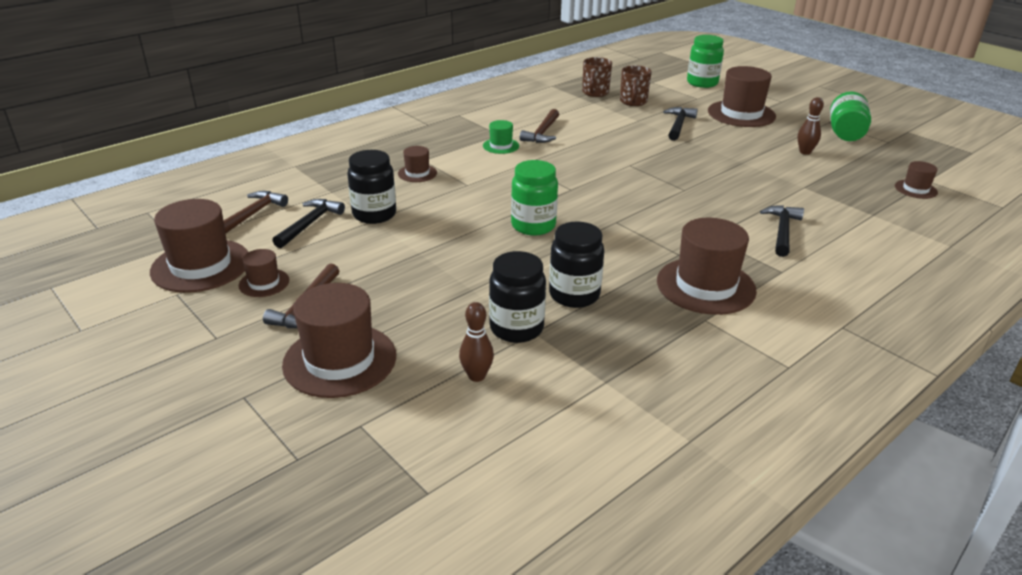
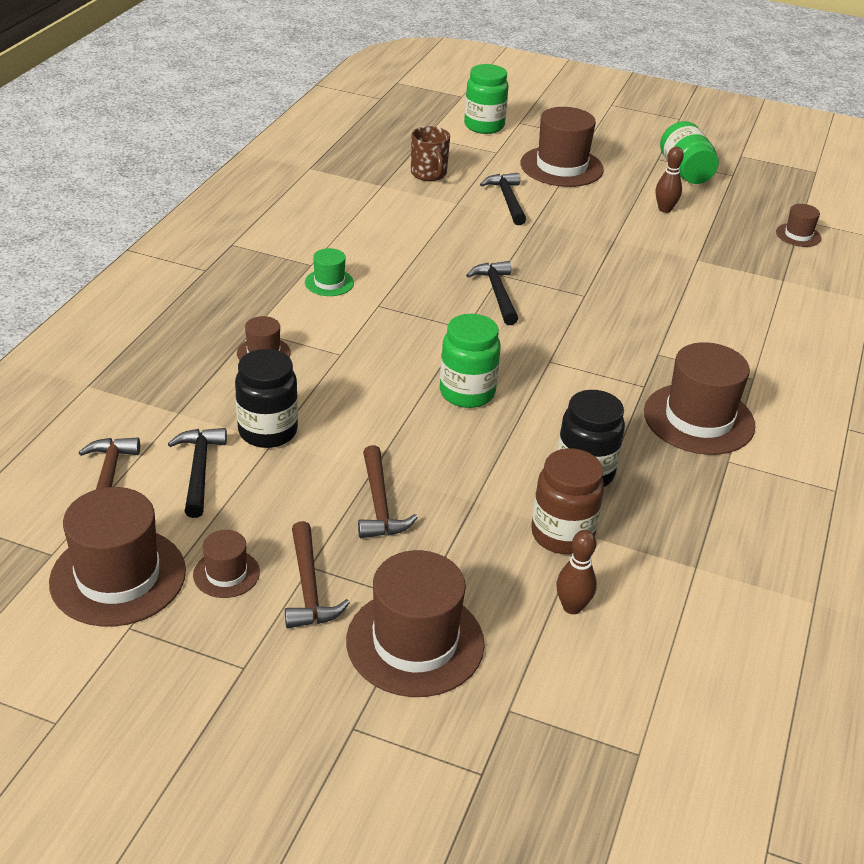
camera: 30 degrees left, 5 degrees up
black jar [489,251,546,343] -> brown jar [531,448,604,554]
brown hammer [520,109,559,143] -> brown hammer moved to [358,445,418,538]
brown mug [582,57,612,97] -> none
black hammer [760,205,804,257] -> black hammer moved to [466,261,518,325]

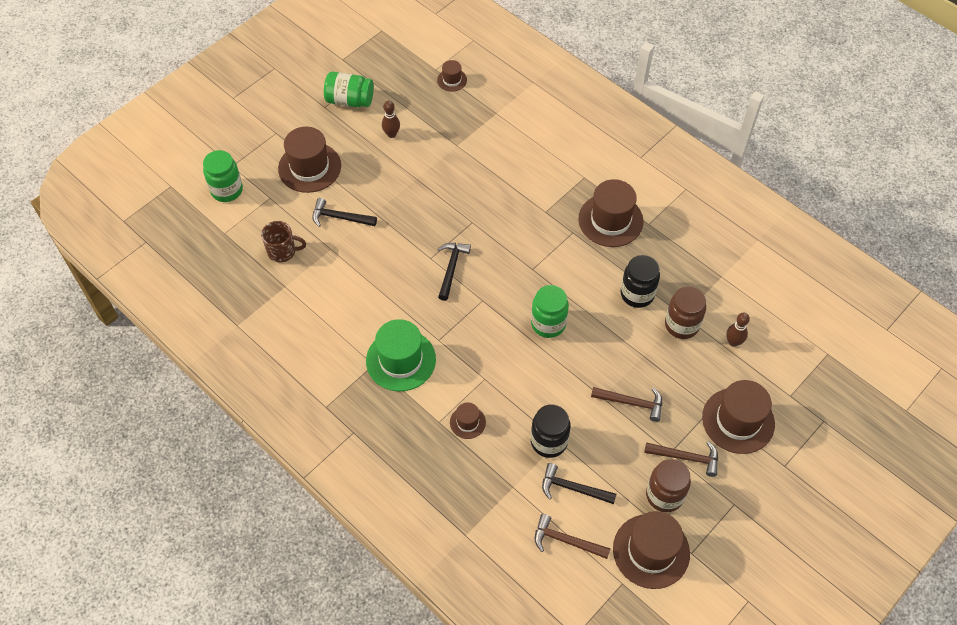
camera: 65 degrees left, 20 degrees up
brown hat [193,530,260,598] -> brown jar [646,459,691,512]
green hat [305,248,354,296] -> green hat [366,319,436,391], size x2.00
black hammer [466,261,518,325] -> black hammer turned 90 degrees clockwise [438,243,471,301]

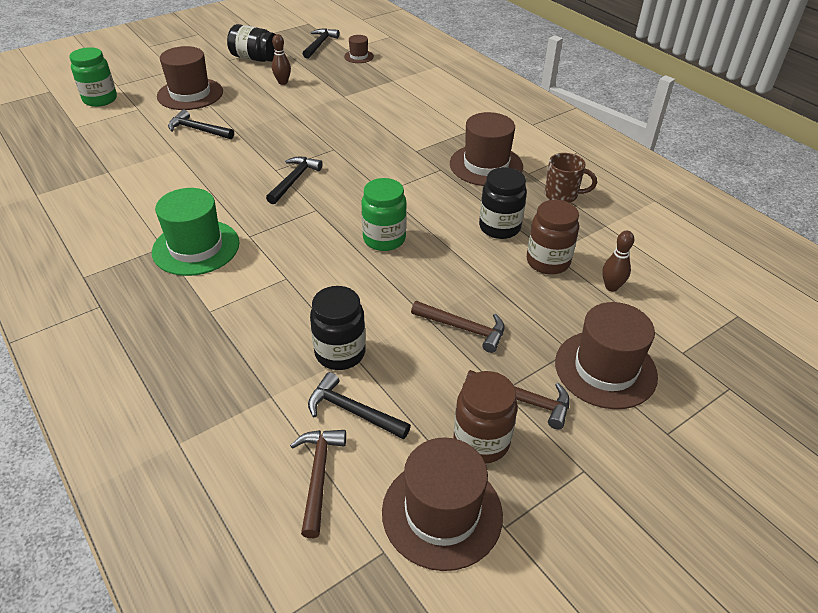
camera: 10 degrees right, 15 degrees down
brown mug [261,221,306,263] -> brown mug moved to [545,153,597,203]
green jar [324,72,374,107] -> black jar [227,24,276,62]
brown hat [450,402,486,439] -> none
brown hammer [535,514,611,559] -> brown hammer turned 60 degrees clockwise [290,430,346,538]
none -> black hammer [303,28,339,59]

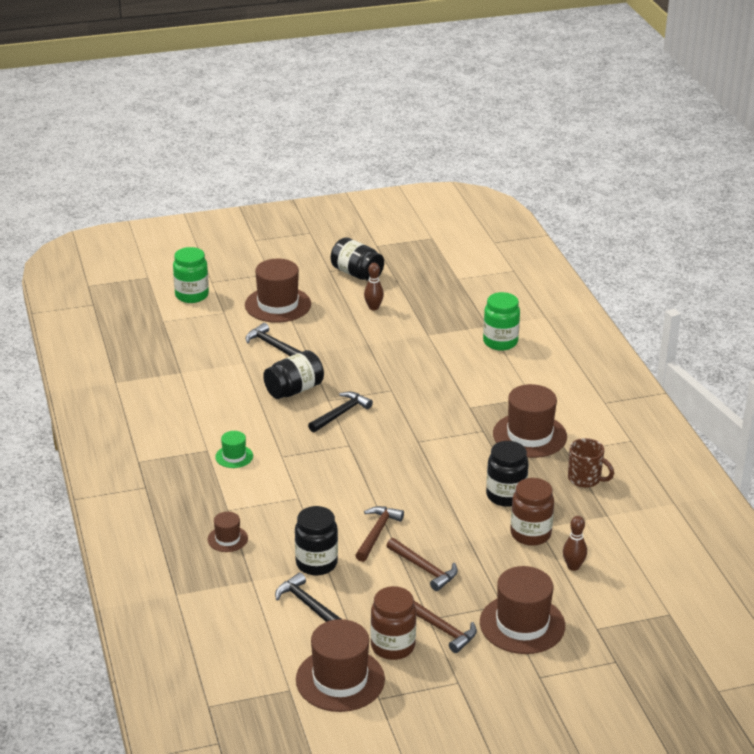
camera: 20 degrees right, 10 degrees down
green hat [152,188,239,276] -> green hat [215,431,253,468], size x0.50
brown hammer [290,430,346,538] -> brown hammer moved to [355,506,404,562]
black hammer [303,28,339,59] -> none
brown hat [344,35,374,63] -> brown hat moved to [208,512,248,552]
green jar [361,178,407,251] -> green jar moved to [483,292,520,351]
none -> black jar [263,350,324,399]

